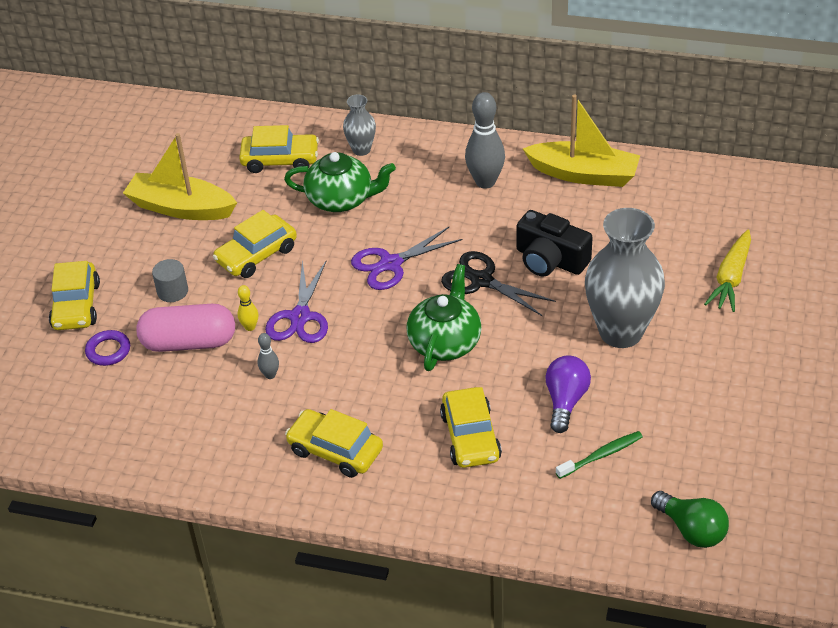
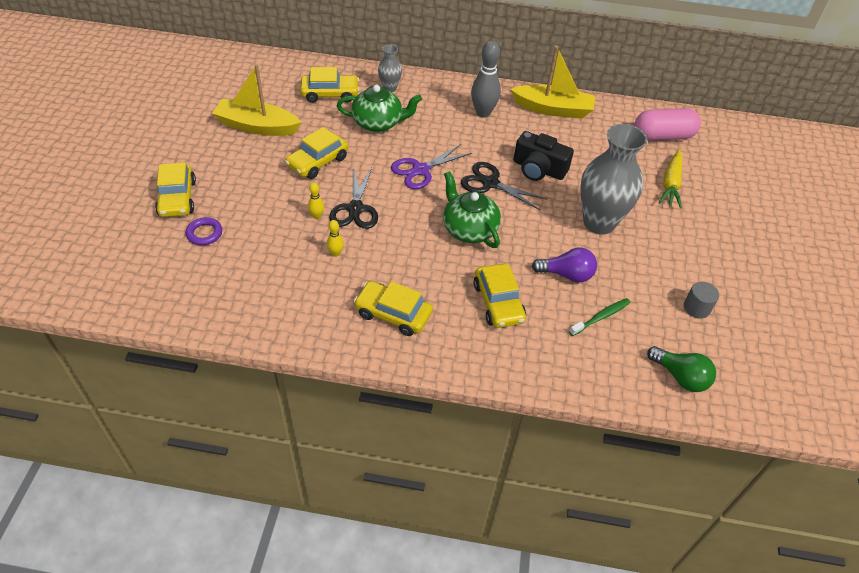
camera: 10 degrees left, 5 degrees up
pink capsule [136,304,235,352] -> pink capsule moved to [634,108,701,141]
grey cylinder [152,259,188,302] -> grey cylinder moved to [684,282,719,319]
grey bowling pin [257,333,279,379] -> yellow bowling pin [327,220,344,257]
purple scissors [265,261,328,343] -> black scissors [329,166,378,229]
green teapot [407,264,482,371] -> green teapot turned 45 degrees counterclockwise [443,171,501,248]
purple light bulb [545,355,591,433] -> purple light bulb turned 90 degrees clockwise [532,248,597,283]

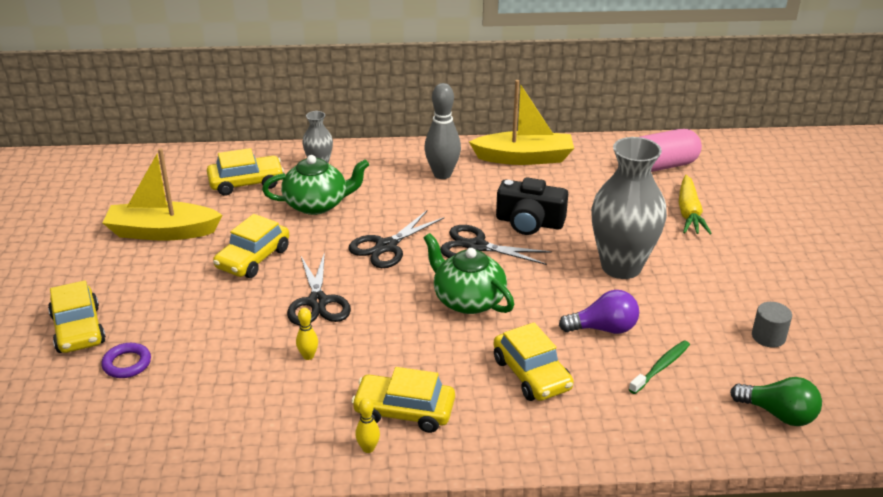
camera: 10 degrees left, 15 degrees down
yellow bowling pin [308,182,324,219] -> yellow bowling pin moved to [355,398,380,453]
purple scissors [391,143,472,189] -> black scissors [348,211,444,268]

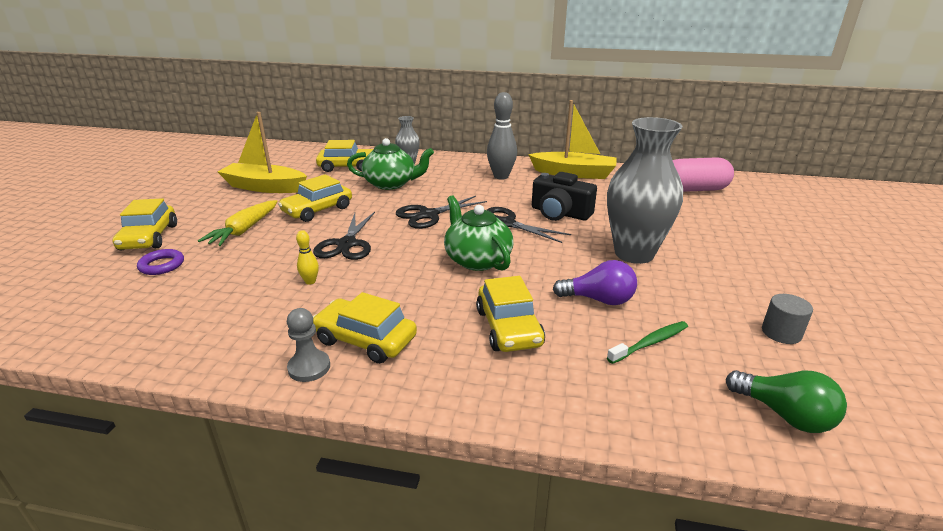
camera: 15 degrees right, 5 degrees down
yellow bowling pin [355,398,380,453] -> grey pawn [287,308,330,382]
yellow carrot [679,175,712,235] -> yellow carrot moved to [198,200,278,246]

